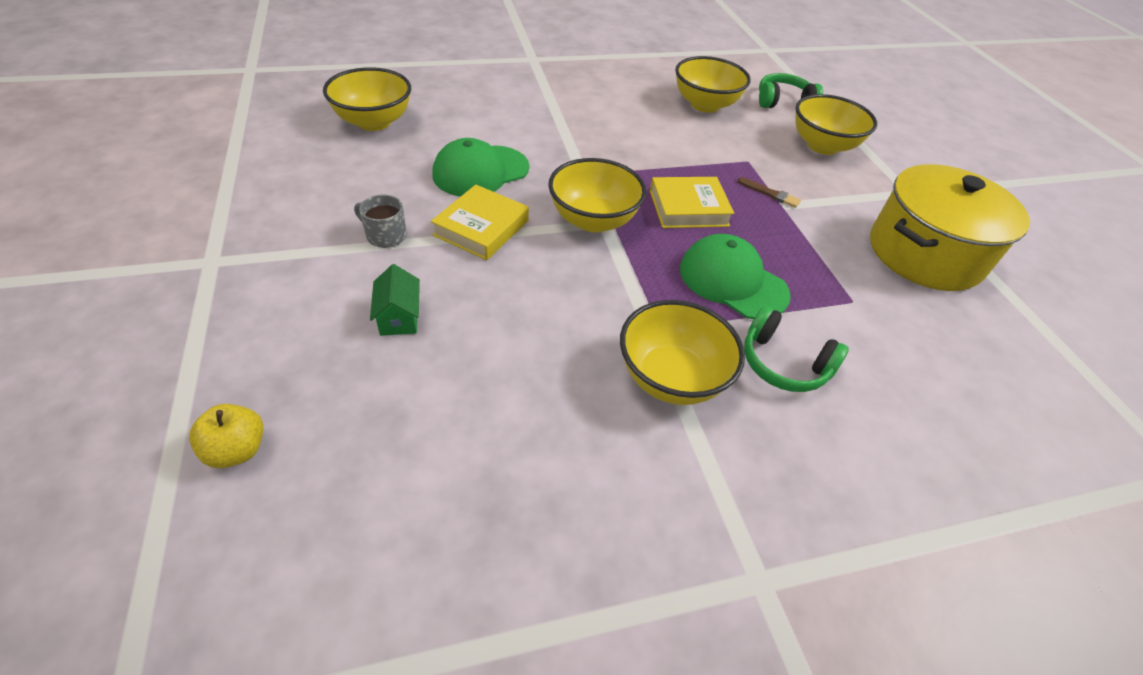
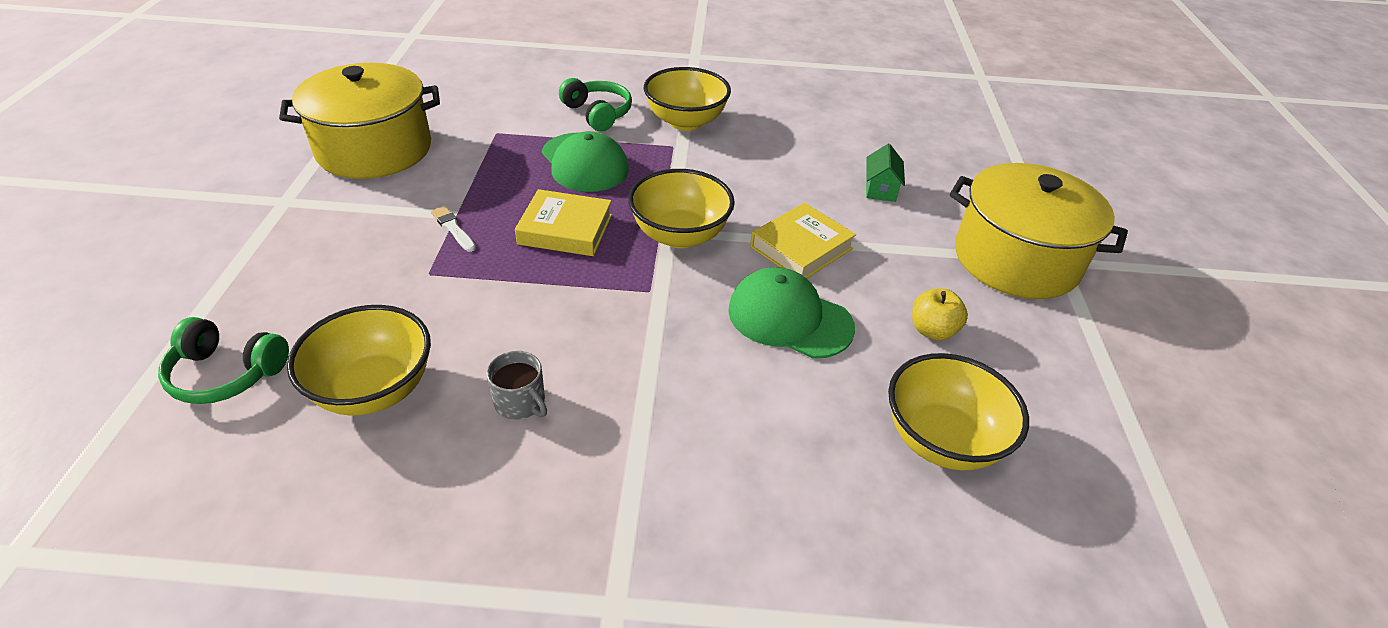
camera: 160 degrees left, 5 degrees down
yellow apple [189,404,264,468] -> yellow apple moved to [912,289,968,340]
grey mug [354,195,407,248] -> grey mug moved to [486,351,547,420]
green cap [432,138,529,197] -> green cap turned 135 degrees counterclockwise [728,267,855,359]
brown brush [737,177,801,208] -> white brush [431,206,476,252]
yellow bowl [795,94,877,155] -> none
none -> yellow pot [950,163,1128,299]

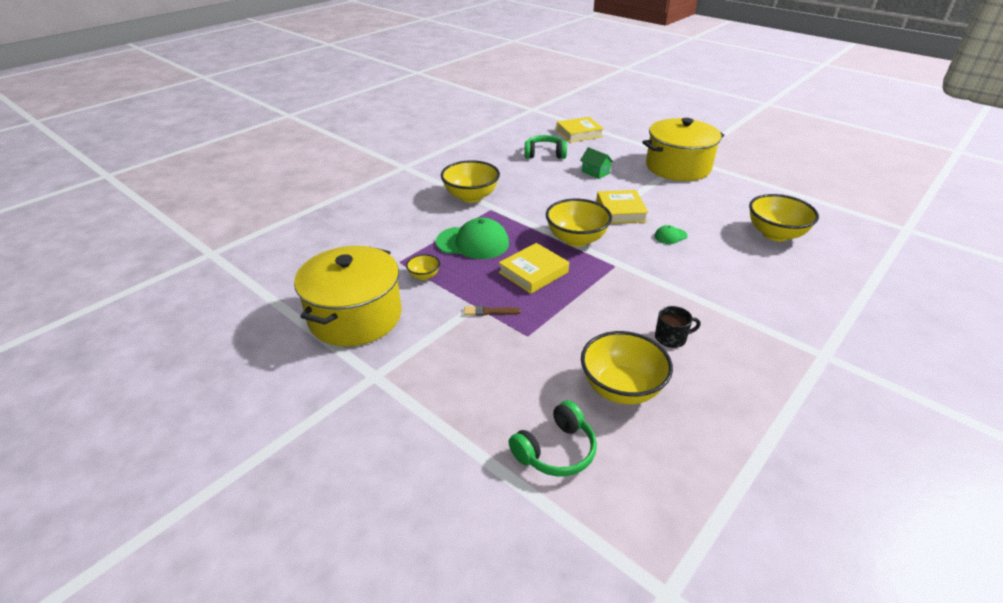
camera: 50 degrees left, 5 degrees down
white brush [431,206,476,252] -> brown brush [464,305,521,316]
grey mug [486,351,547,420] -> black mug [655,306,701,348]
green headphones [559,78,632,131] -> green headphones moved to [525,135,567,159]
green cap [728,267,855,359] -> green cap [654,225,688,244], size x0.47
yellow apple [912,289,968,340] -> none
none -> yellow bowl [406,254,440,280]
none -> yellow book [556,117,604,142]

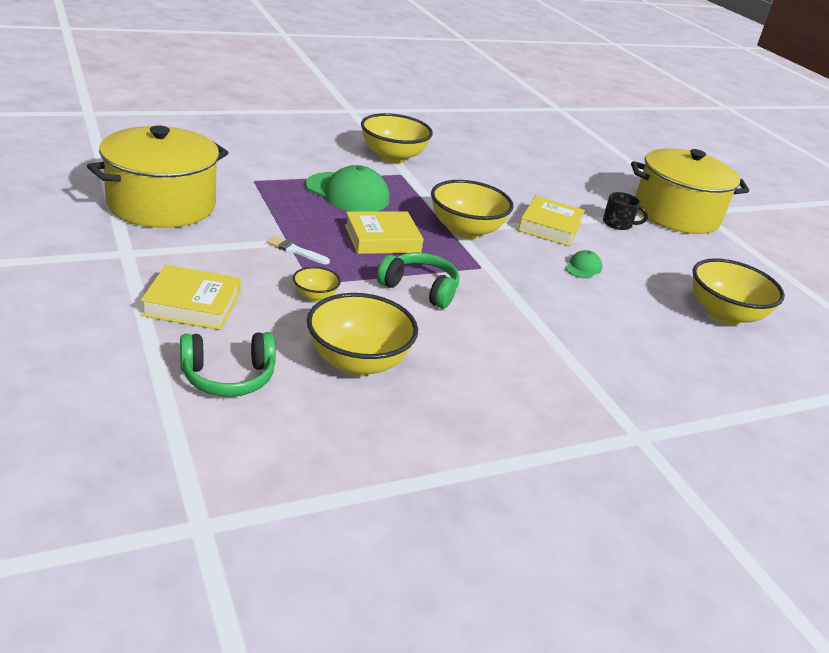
camera: 20 degrees right, 5 degrees down
yellow bowl [406,254,440,280] -> yellow bowl moved to [293,267,341,302]
brown brush [464,305,521,316] -> white brush [267,236,330,264]
green headphones [525,135,567,159] -> green headphones moved to [377,252,459,309]
yellow book [556,117,604,142] -> yellow book moved to [141,265,241,330]
green house [580,147,613,179] -> none
green cap [654,225,688,244] -> green cap turned 120 degrees clockwise [565,250,602,279]
black mug [655,306,701,348] -> black mug moved to [603,192,648,230]

